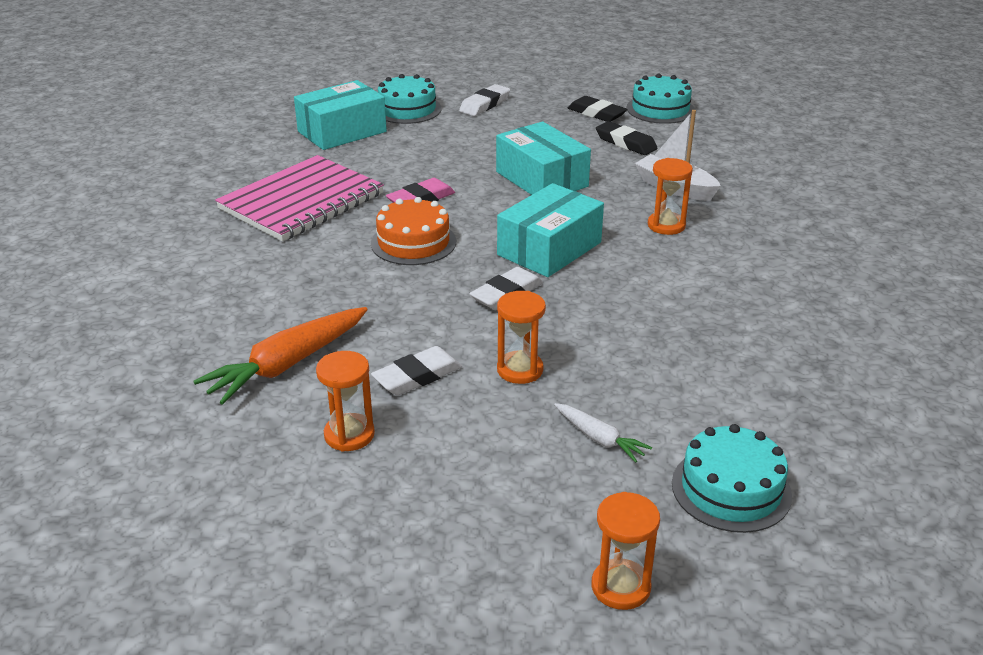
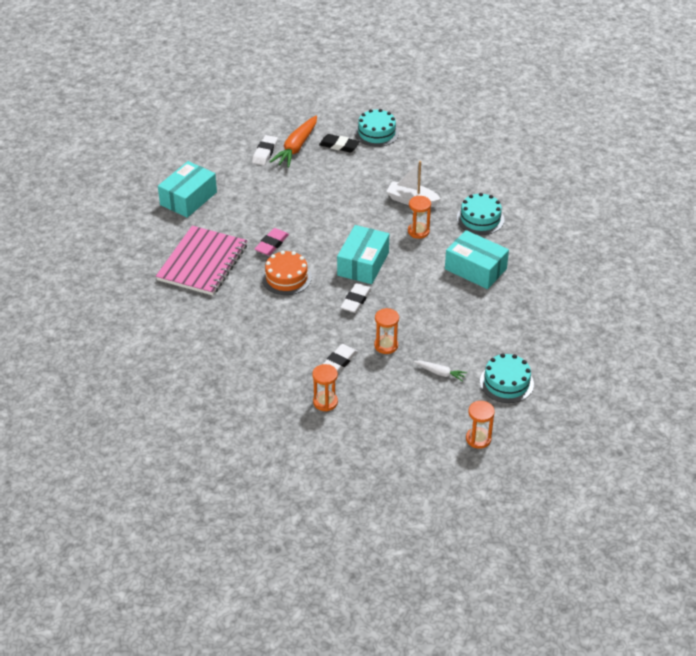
camera: 20 degrees left, 10 degrees up
orange carrot [193,307,368,405] -> orange carrot moved to [270,116,317,168]
turquoise cake [378,74,441,124] -> turquoise cake moved to [457,193,504,235]
turquoise box [496,121,591,195] -> turquoise box moved to [445,230,509,289]
black eraser [596,121,658,155] -> none

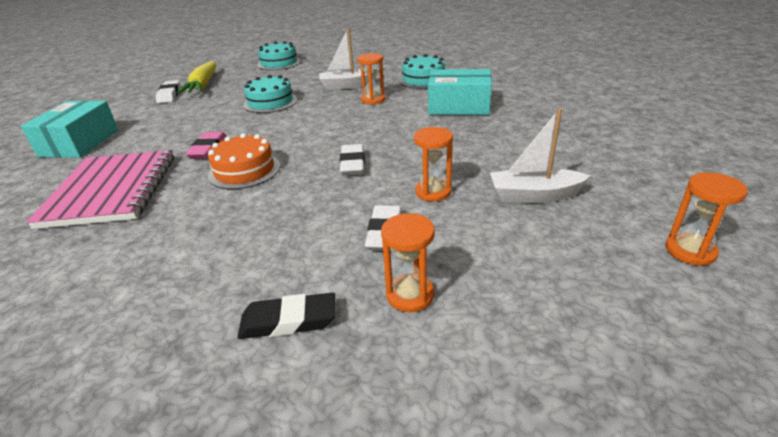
camera: 25 degrees left, 10 degrees down
orange carrot [270,116,317,168] -> yellow carrot [177,61,216,94]
black eraser [319,134,360,152] -> black eraser moved to [238,293,336,339]
turquoise box [337,225,389,284] -> none
white carrot [414,360,467,382] -> white boat [490,109,590,203]
turquoise cake [480,353,534,403] -> turquoise cake moved to [243,75,297,113]

